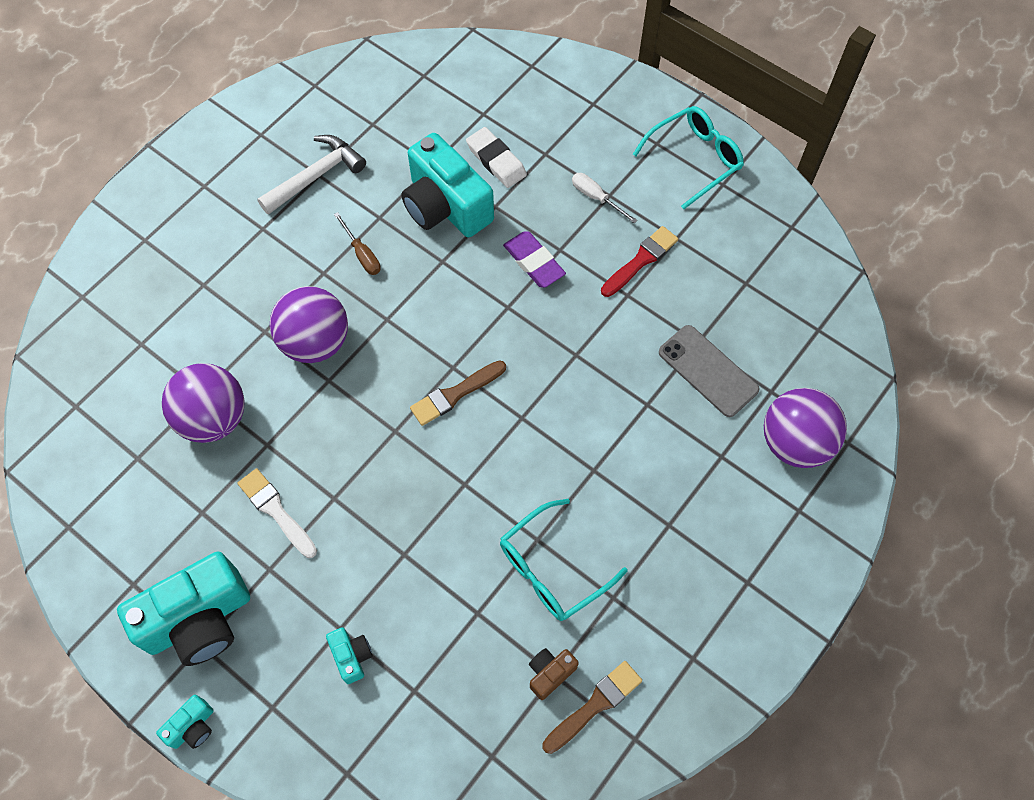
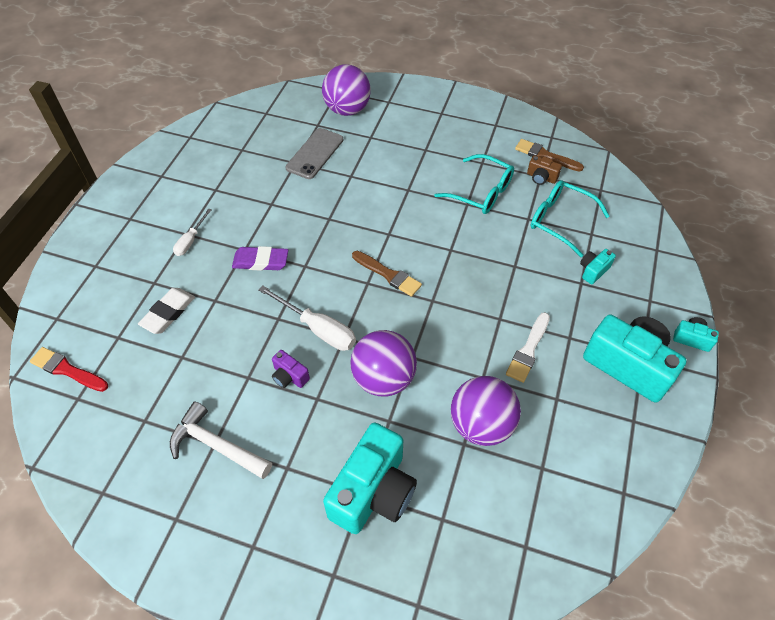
camera: 110 degrees left, 10 degrees down
brown screwdriver [334,212,381,275] -> purple camera [272,350,310,388]
turquoise camera [401,133,494,237] -> turquoise camera moved to [323,422,417,534]
purple eraser [503,231,566,288] -> purple eraser turned 60 degrees clockwise [232,246,288,271]
red brush [601,226,678,297] -> red brush moved to [30,347,108,392]
turquoise glasses [633,106,744,209] -> turquoise glasses moved to [530,180,610,258]
none -> white screwdriver [258,285,356,351]

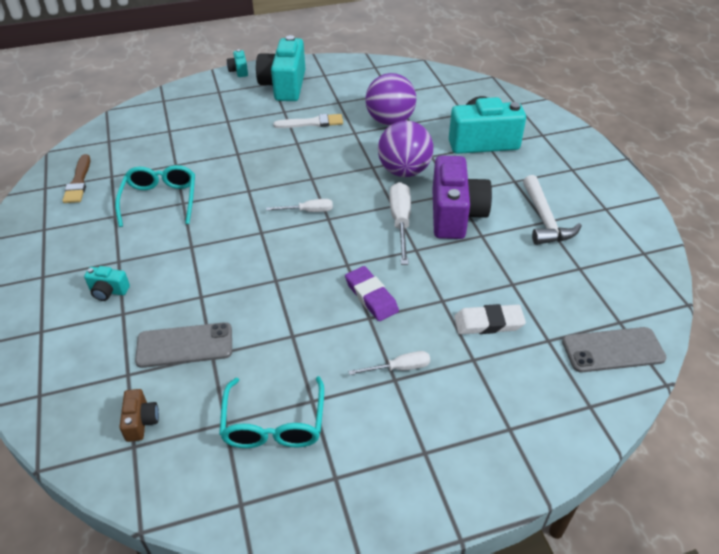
camera: 125 degrees left, 10 degrees down
red brush [30,347,108,392] -> grey phone [562,327,667,372]
purple camera [272,350,310,388] -> purple camera [432,156,492,239], size x2.26
purple ball [322,64,371,116] -> none
brown brush [352,251,422,297] -> white screwdriver [266,199,333,212]
brown camera [527,155,562,185] -> brown camera moved to [119,389,159,442]
turquoise glasses [530,180,610,258] -> turquoise glasses moved to [219,376,324,448]
turquoise camera [580,249,616,284] -> turquoise camera moved to [84,266,130,301]

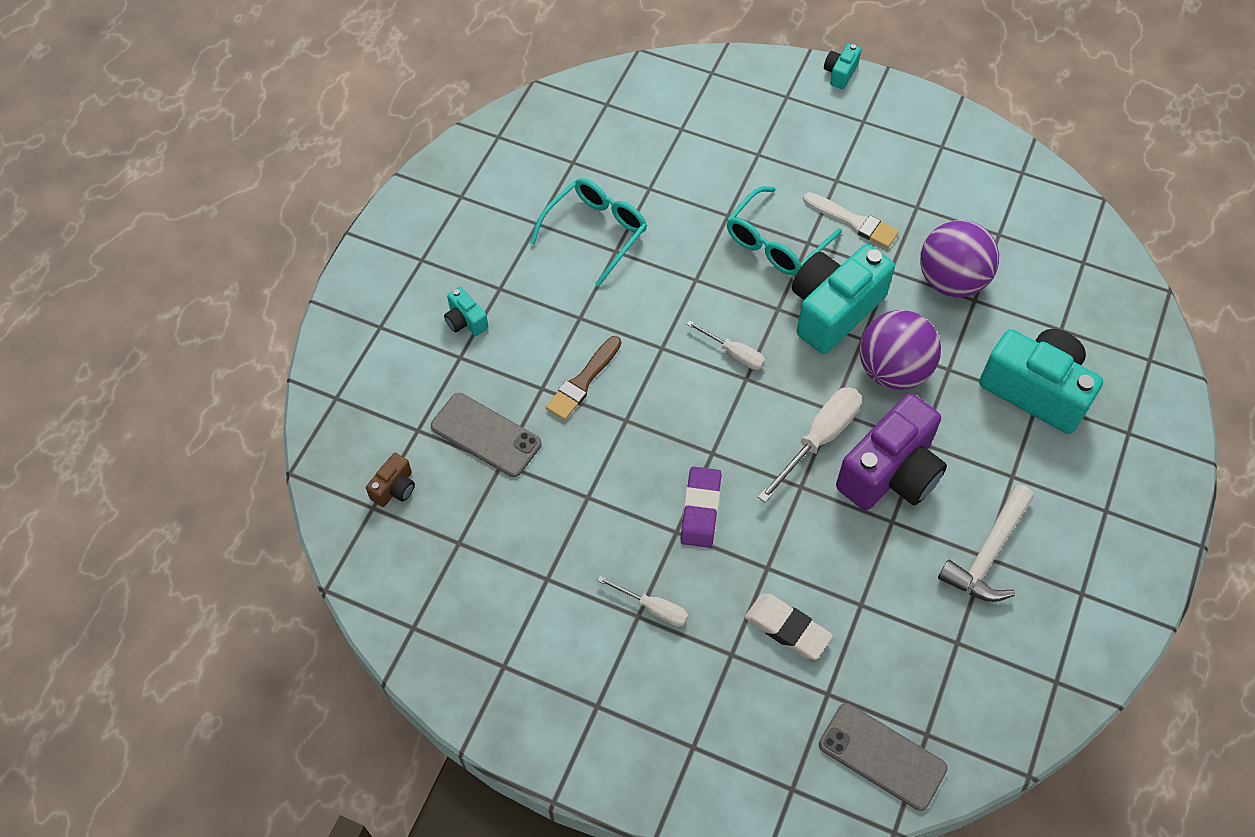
camera: 40 degrees right, 15 degrees up
brown brush [62,154,91,203] -> brown brush moved to [546,336,621,420]
turquoise glasses [219,376,324,448] -> turquoise glasses moved to [727,186,842,275]
turquoise camera [256,35,305,101] -> turquoise camera moved to [792,244,895,354]

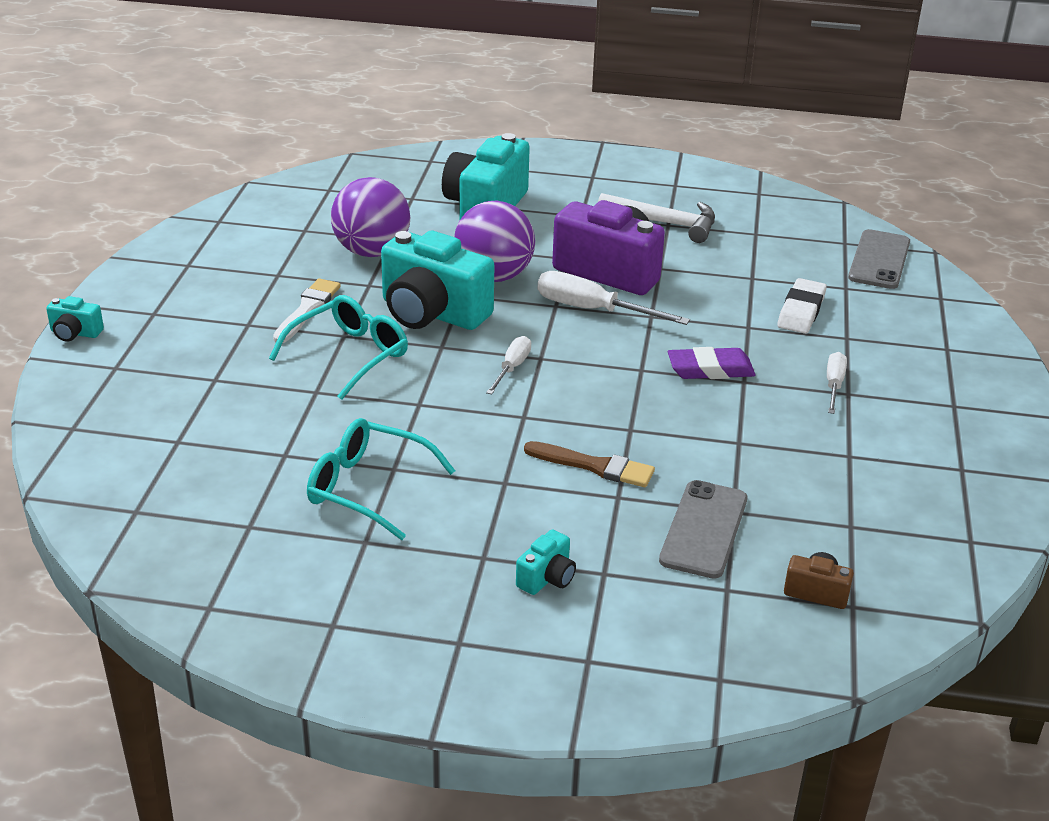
camera: 105 degrees left, 25 degrees down
turquoise glasses [727,186,842,275] -> turquoise glasses turned 75 degrees counterclockwise [269,295,408,400]

